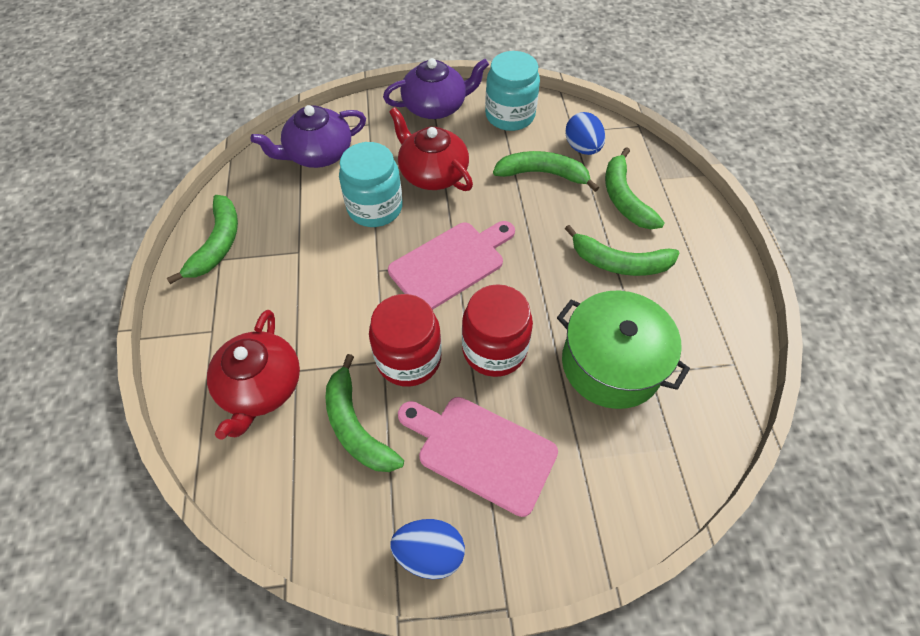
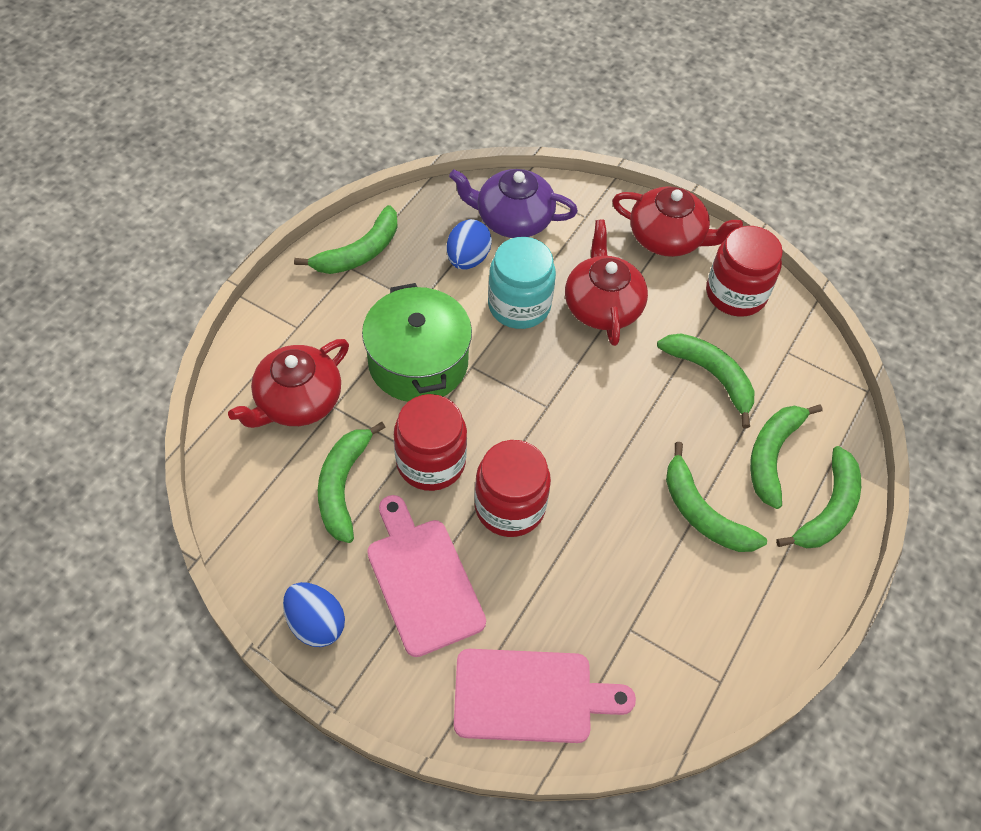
camera: 35 degrees right, 0 degrees up
purple teapot [383,58,489,119] -> red teapot [612,186,743,257]
pink cutting board [388,221,515,310] -> pink cutting board moved to [454,649,636,743]
turquoise jar [485,51,540,131] -> red jar [706,226,783,317]
green pot [557,290,690,409] -> green pot moved to [362,283,472,402]
blue egg [565,112,605,155] -> blue egg moved to [447,219,492,270]
none -> green banana [776,446,861,548]

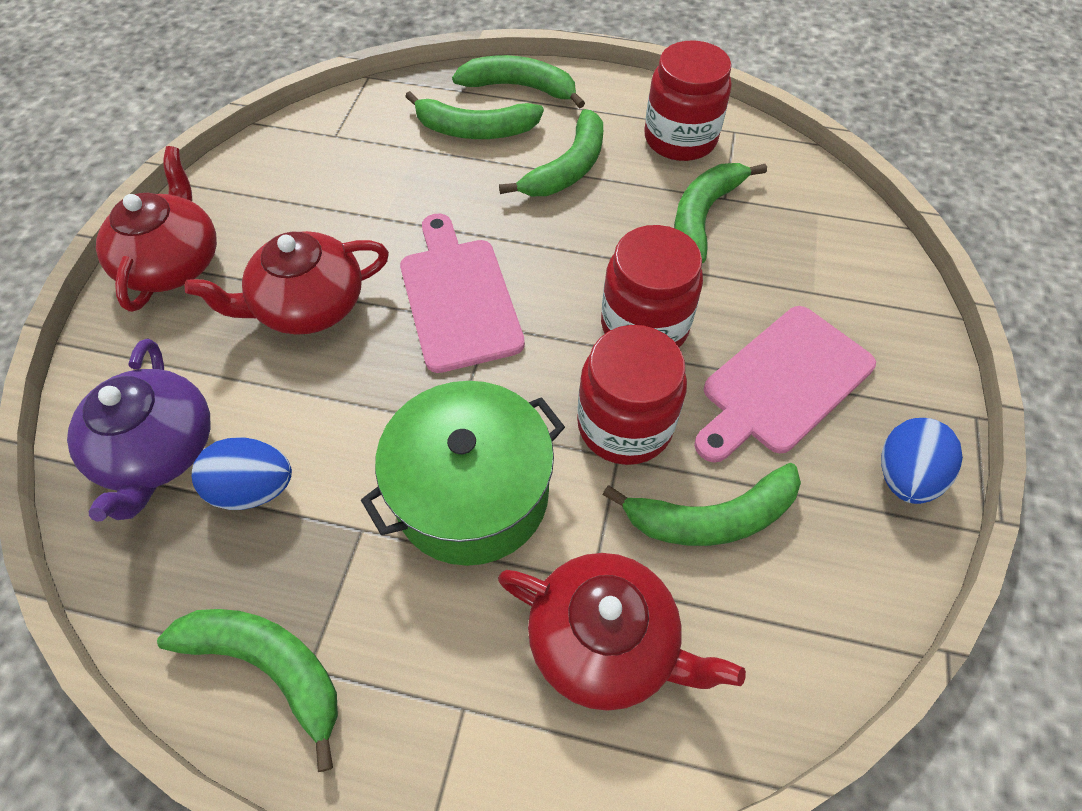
camera: 105 degrees left, 0 degrees up
pink cutting board [454,649,636,743] -> pink cutting board moved to [400,213,525,373]
turquoise jar [488,237,556,329] -> none
green banana [657,334,754,428] -> green banana moved to [674,163,767,263]
red jar [706,226,783,317] -> red jar moved to [644,40,732,161]

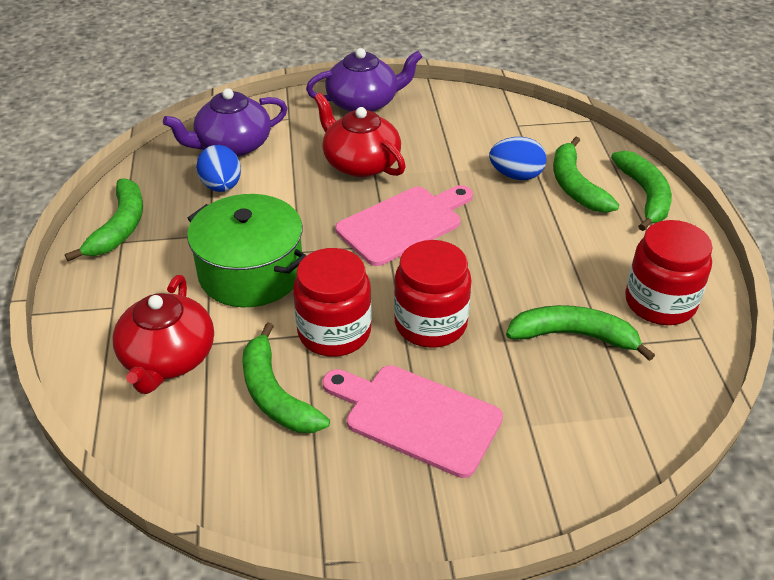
camera: 70 degrees right, 15 degrees down
red teapot [96,146,217,312] -> purple teapot [306,48,422,112]
green banana [499,109,603,196] -> none
blue egg [881,418,963,504] -> blue egg moved to [489,137,547,180]

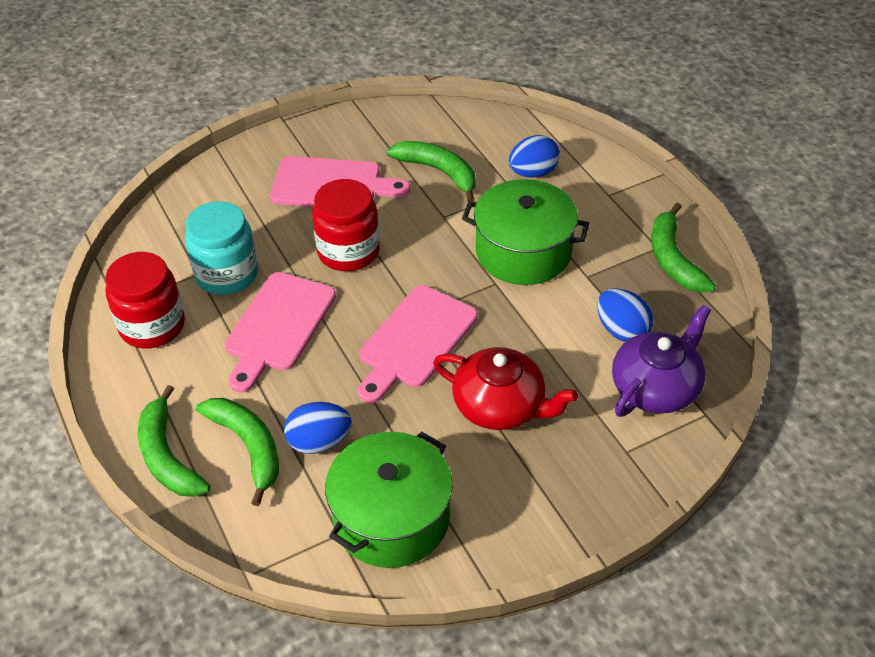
camera: 160 degrees right, 5 degrees up
red teapot [112,275,214,394] -> blue egg [509,135,560,178]
red jar [293,248,372,357] -> none
purple teapot [306,48,422,112] -> none
green banana [506,305,655,361] -> turquoise jar [185,201,258,295]
none -> pink cutting board [224,272,336,393]
none -> green pot [325,432,453,568]

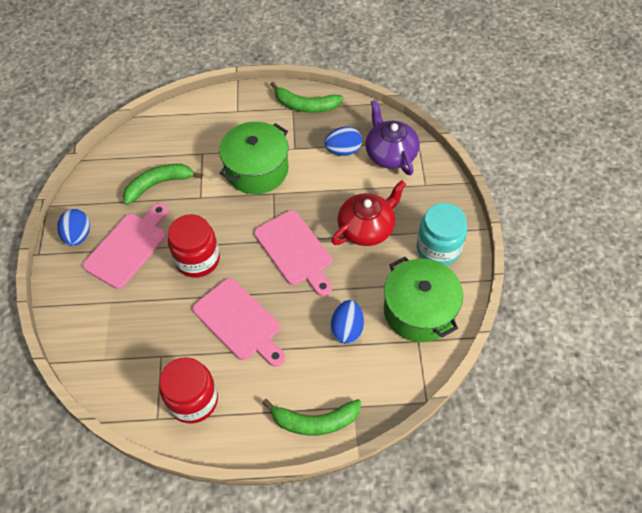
camera: 65 degrees left, 10 degrees up
turquoise jar [185,201,258,295] -> turquoise jar moved to [417,203,467,266]
green banana [196,398,279,506] -> none
blue egg [509,135,560,178] -> blue egg moved to [57,209,90,246]

